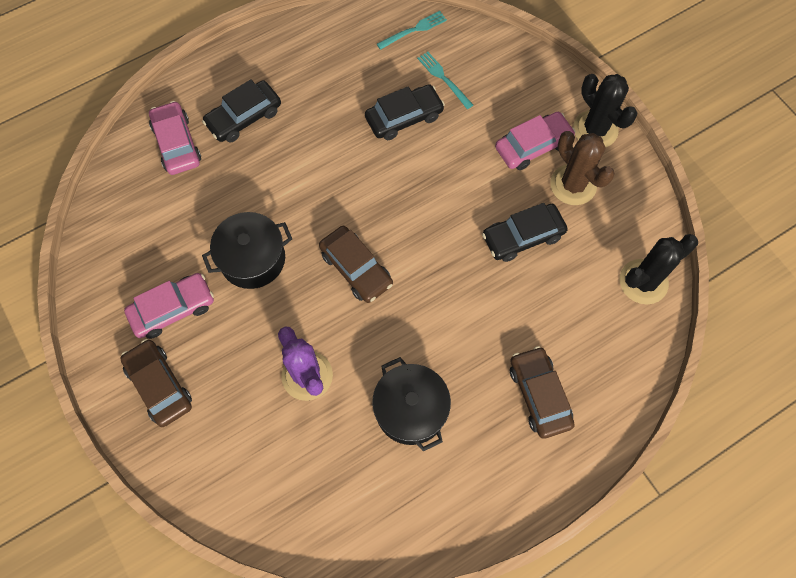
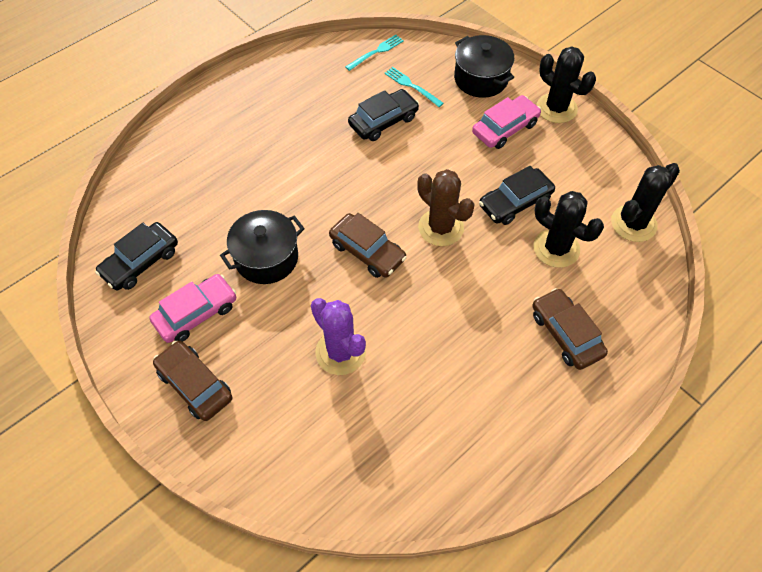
camera: 10 degrees left, 10 degrees down
pink car [149,101,201,175] -> none
black car [202,79,281,143] -> black car moved to [95,222,178,290]
black pot [372,357,451,452] -> black pot moved to [454,35,514,98]
brown cactus [550,131,615,205] -> brown cactus moved to [417,169,474,246]
none -> black cactus [533,191,604,268]

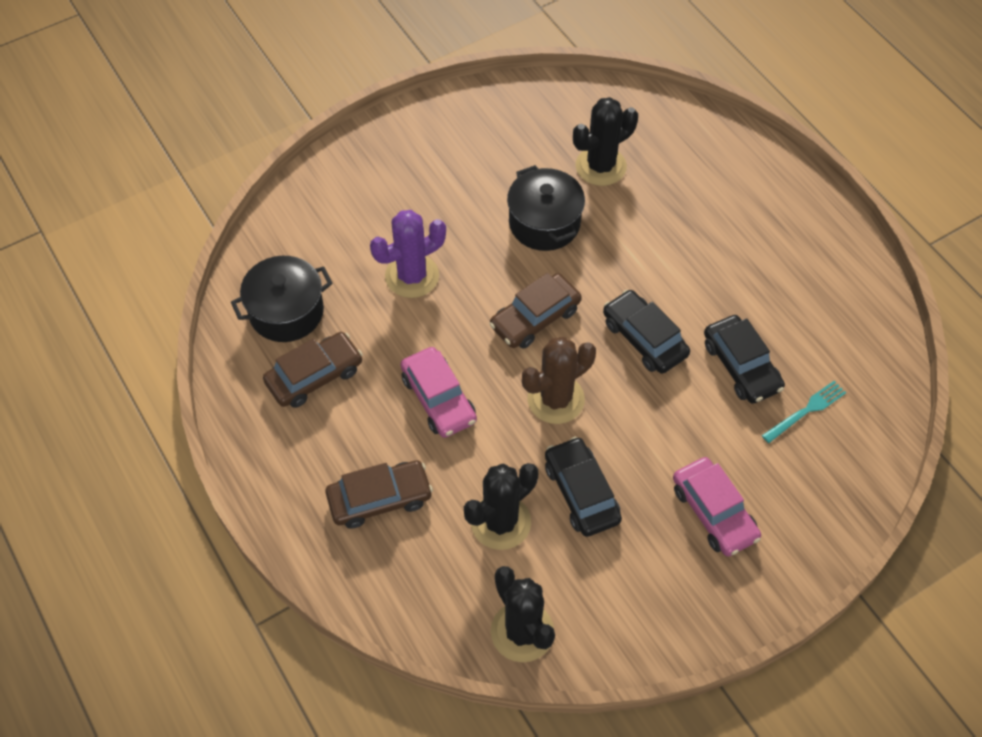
camera: 100 degrees right, 0 degrees up
black car [95,222,178,290] -> black car moved to [603,290,690,374]
pink car [150,274,236,343] -> pink car moved to [400,347,477,438]
brown car [153,341,233,421] -> brown car moved to [263,332,363,408]
turquoise fork [346,35,404,71] -> none
black pot [454,35,514,98] -> black pot moved to [231,256,332,342]
black cactus [536,46,596,123] -> black cactus moved to [573,97,638,186]

